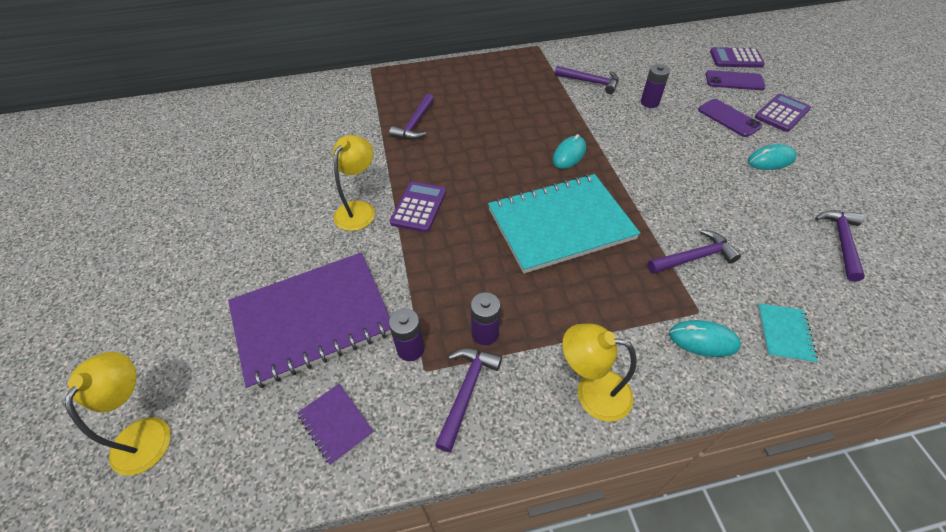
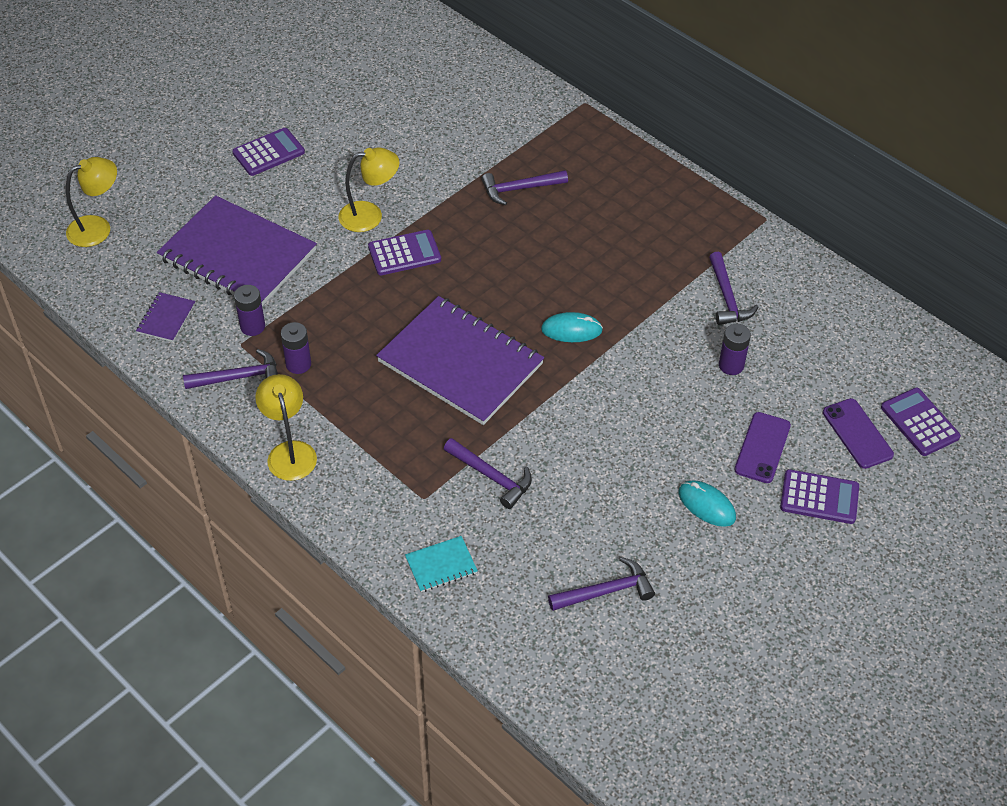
camera: 55 degrees right, 0 degrees up
turquoise notebook [488,174,640,274] -> purple notebook [376,296,544,425]
turquoise mouse [669,320,741,357] -> none
none -> purple calculator [232,128,305,176]

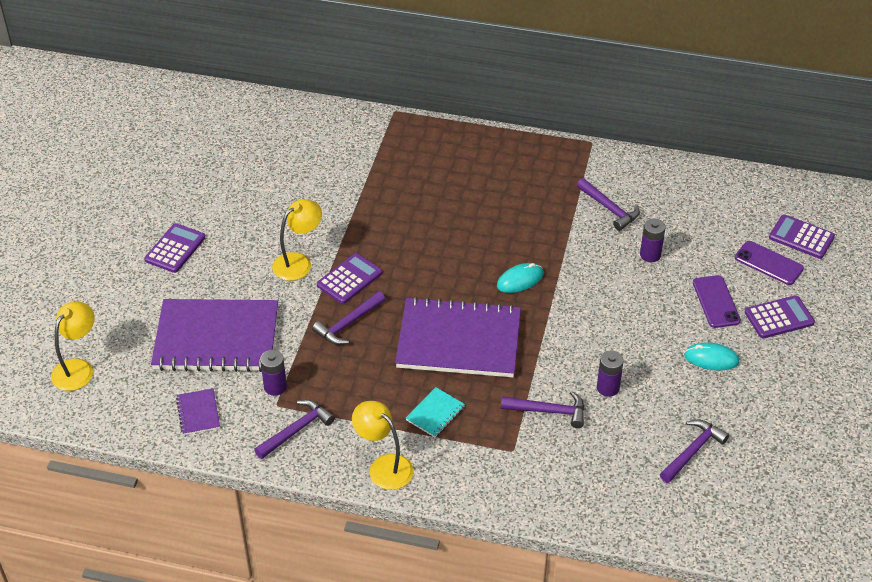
camera: 30 degrees left, 5 degrees down
purple battery [281,322,311,374] -> purple battery moved to [597,351,624,397]
turquoise notebook [405,536,478,592] -> turquoise notebook moved to [406,387,465,437]
purple hammer [481,170,568,205] -> purple hammer moved to [312,291,385,345]

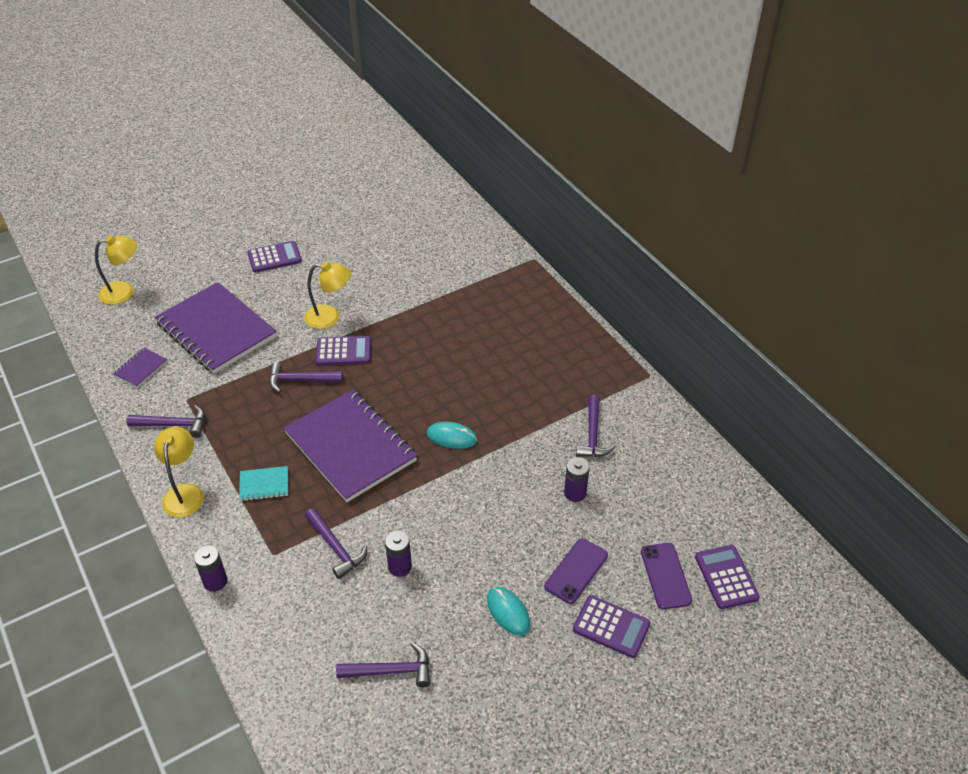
camera: 45 degrees right, 0 degrees up
purple battery [260,350,287,396] -> purple battery moved to [194,545,227,592]

